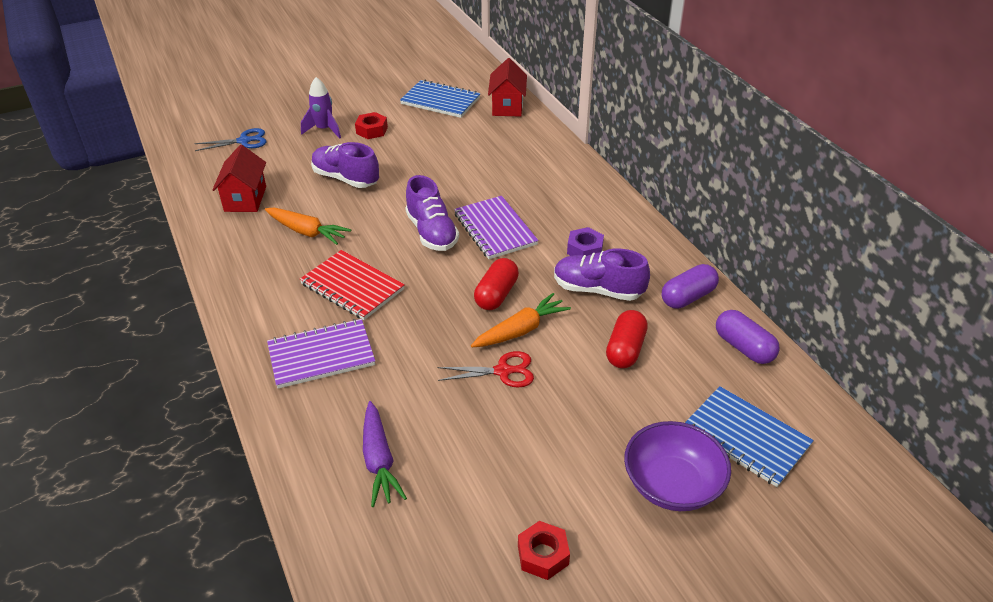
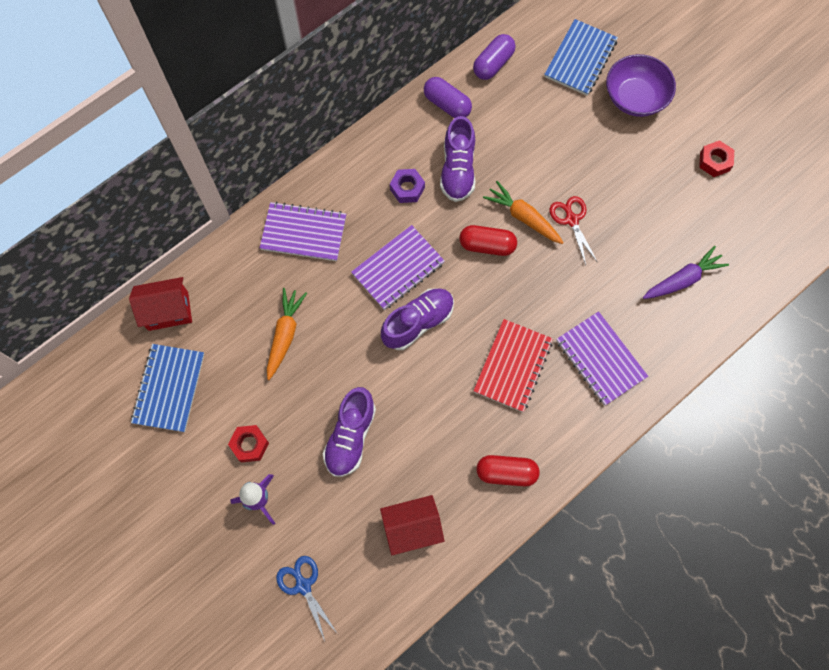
camera: 105 degrees left, 30 degrees up
orange carrot [265,208,351,245] -> orange carrot moved to [267,288,307,380]
red capsule [606,310,648,368] -> red capsule moved to [476,455,539,487]
none -> purple notebook [260,202,346,261]

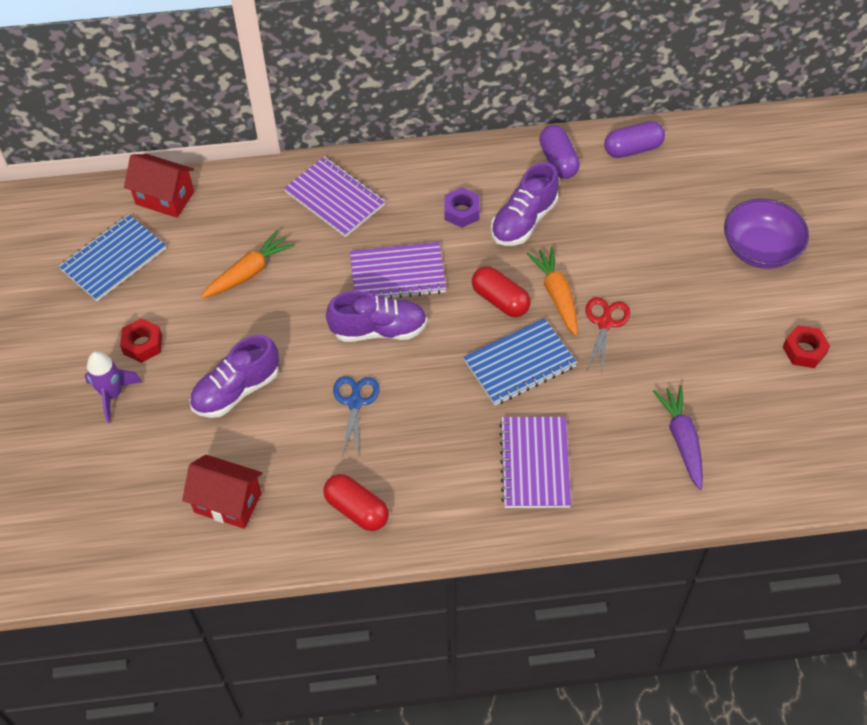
camera: 35 degrees right, 15 degrees down
blue scissors [276,556,338,641] -> blue scissors moved to [333,376,379,456]
red notebook [473,319,553,412] -> none
blue notebook [544,19,618,96] -> blue notebook moved to [464,318,577,405]
purple carrot [643,246,729,299] -> purple carrot turned 105 degrees counterclockwise [653,385,703,490]

